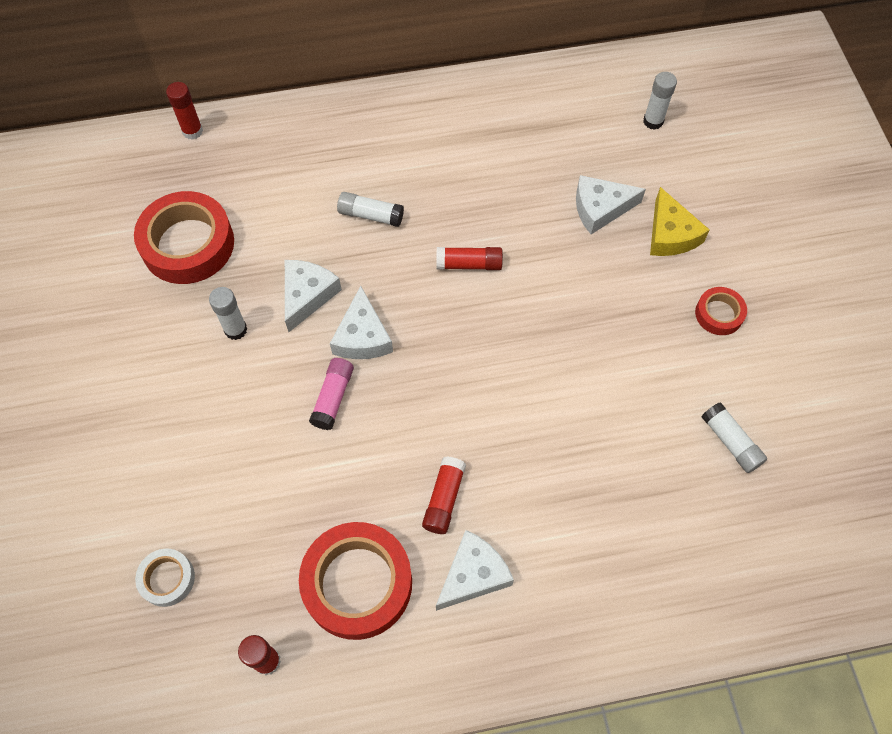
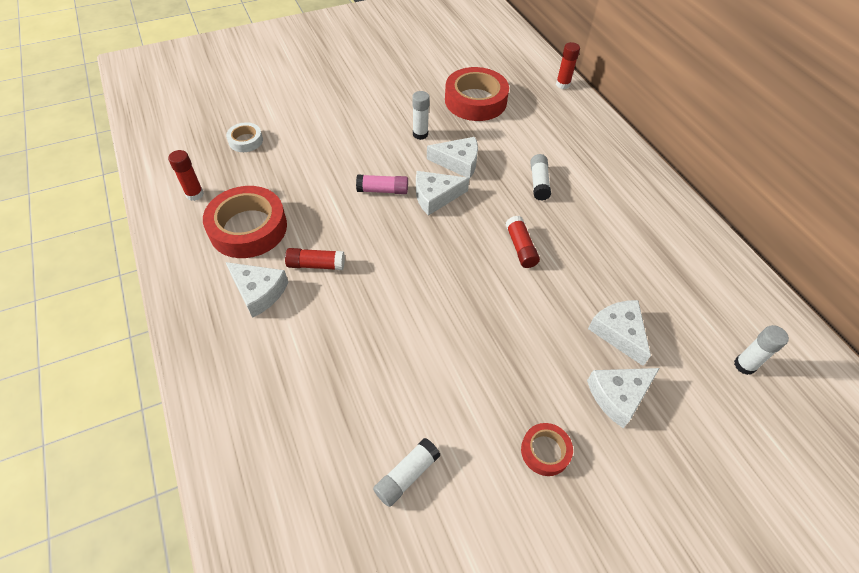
camera: 75 degrees right, 10 degrees down
yellow cheese [650,187,710,256] -> white cheese [587,368,660,428]

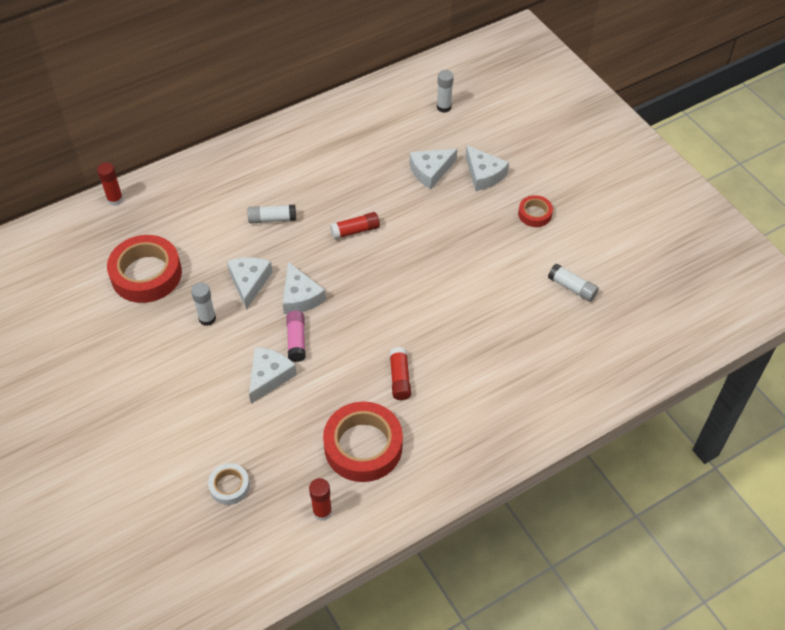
camera: 95 degrees left, 0 degrees up
white cheese [226,262,288,318] -> white cheese moved to [249,347,297,404]

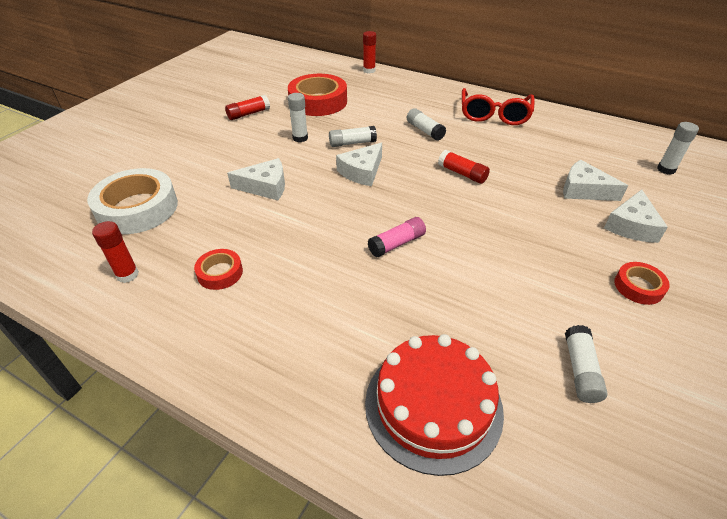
camera: 60 degrees right, 10 degrees down
white tape [208,463,250,505] -> white tape [87,168,178,234], size x2.00
white cheese [227,257,272,309] -> white glue stick [329,126,377,147]
pink glue stick [286,310,306,362] -> pink glue stick moved to [368,217,426,257]
red tape [323,402,403,482] -> red tape [194,249,243,290], size x0.50
red glue stick [389,347,411,400] -> red glue stick moved to [225,95,270,120]
none -> red cake [365,334,504,476]
none -> red glasses [462,88,535,125]

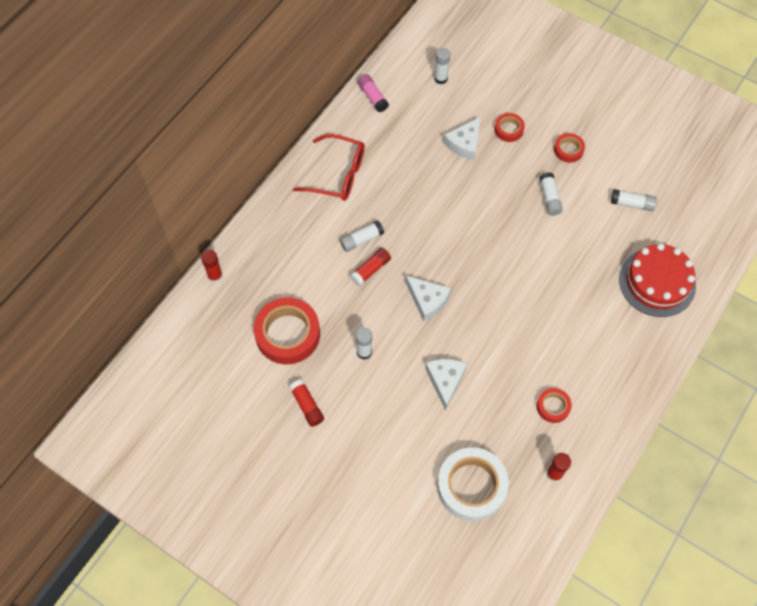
camera: 85 degrees left, 20 degrees up
white glue stick [329,126,377,147] -> white glue stick moved to [540,172,563,216]
pink glue stick [368,217,426,257] -> pink glue stick moved to [358,74,389,112]
red glue stick [438,150,490,184] -> red glue stick moved to [350,248,391,286]
white cheese [604,190,668,243] -> red tape [494,113,525,142]

